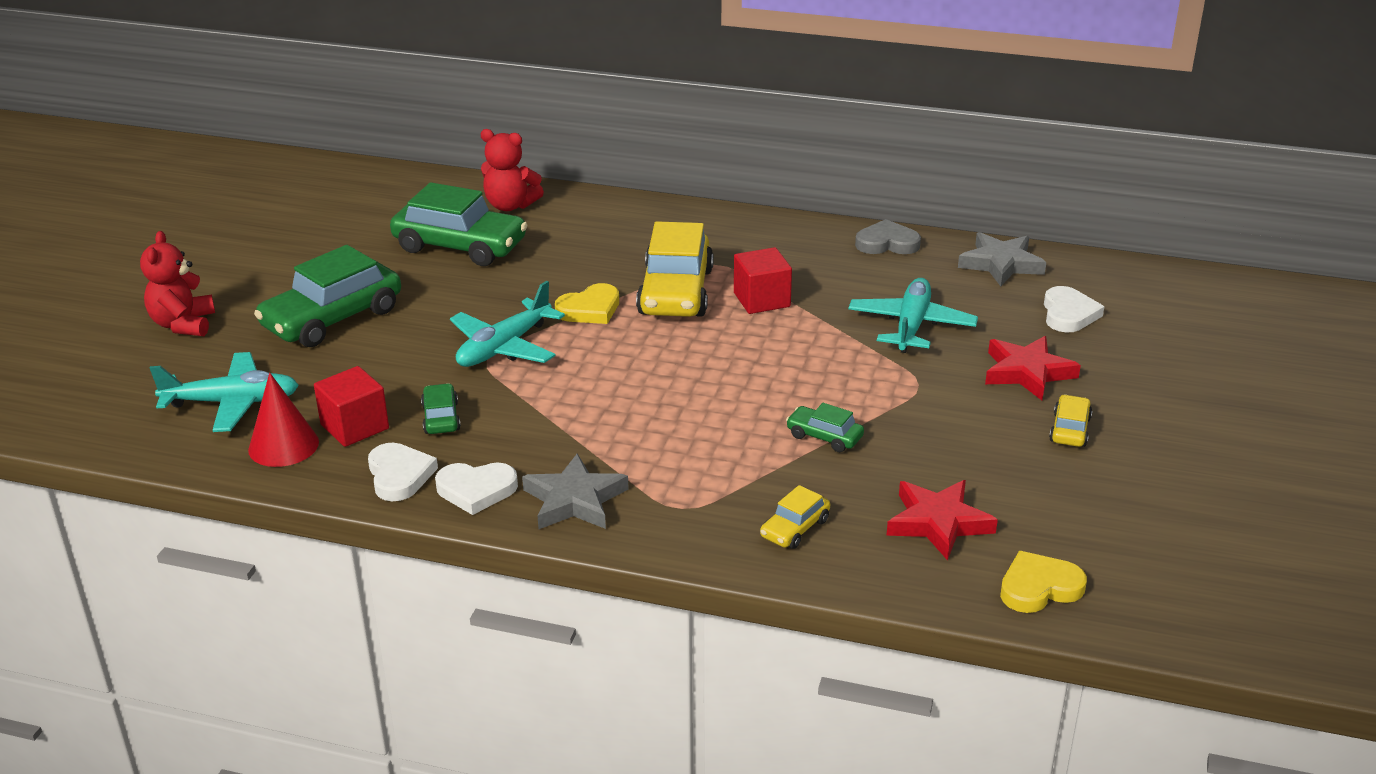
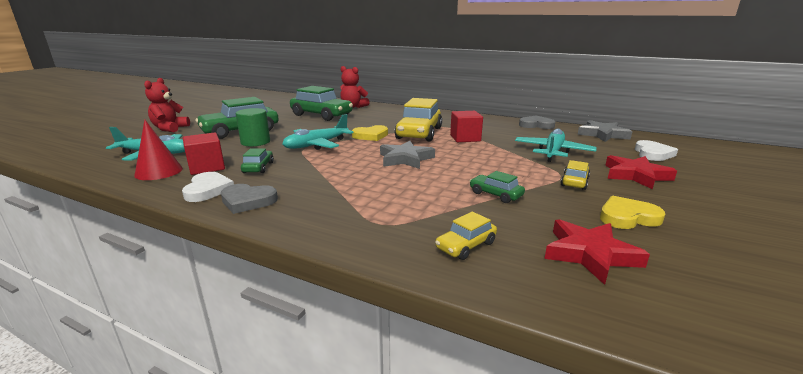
camera: 10 degrees right, 10 degrees down
white heart [435,462,518,515] -> grey heart [221,184,278,214]
grey star [522,453,629,529] -> grey star moved to [380,141,435,169]
yellow heart [1000,551,1087,613] -> yellow heart moved to [600,196,665,229]
yellow car [1049,394,1092,447] -> yellow car moved to [560,160,590,190]
none -> green cylinder [236,108,270,147]

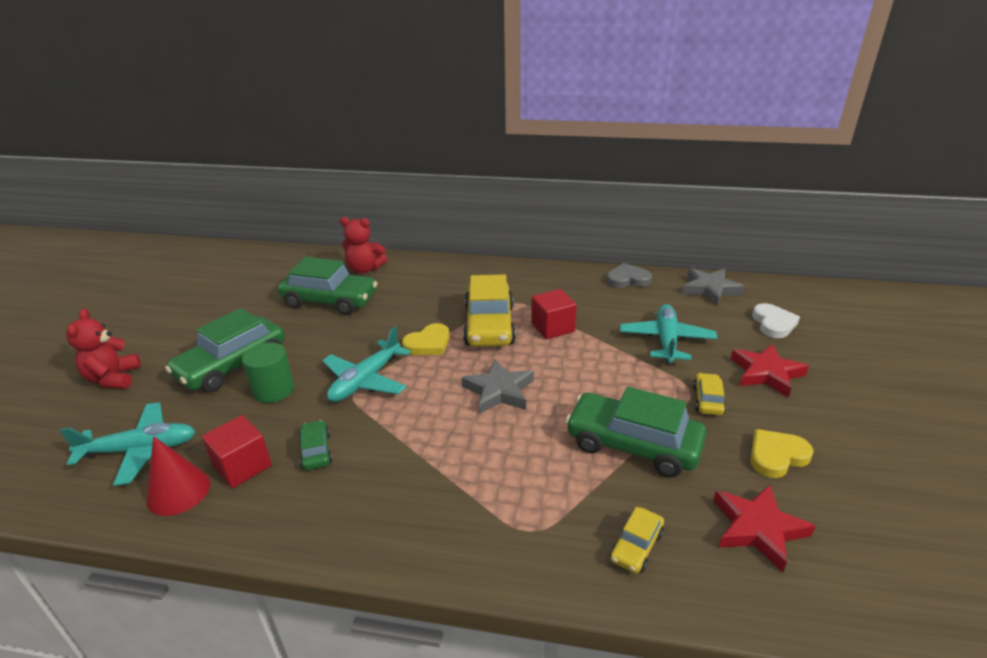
camera: 15 degrees left, 10 degrees up
white heart [182,172,234,202] -> none
grey heart [221,184,278,214] -> none
green car [470,171,525,203] -> green car [566,387,706,478], size x2.12

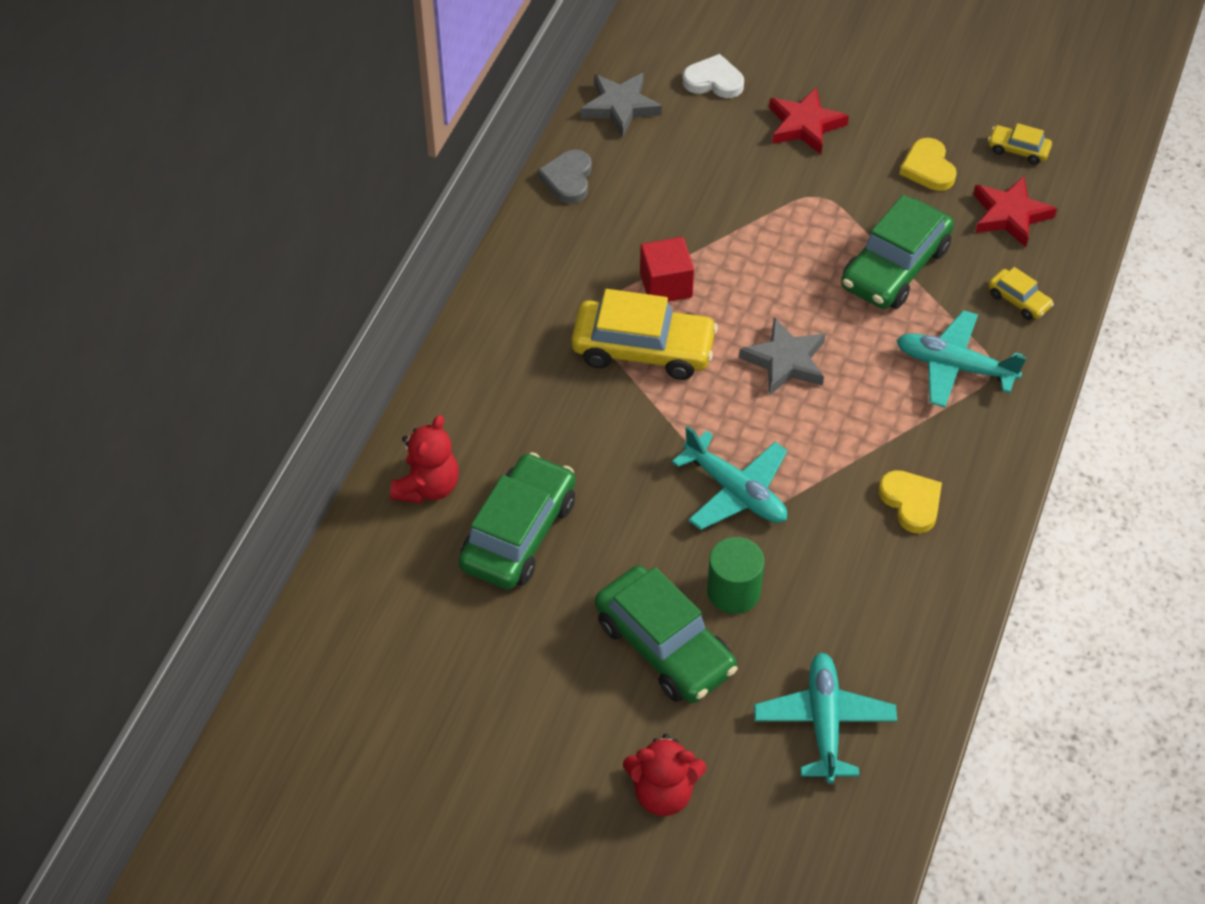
camera: 80 degrees left, 20 degrees up
red cone [146,436,210,516] -> none
red cube [202,415,272,488] -> none
green car [299,420,332,470] -> none
yellow heart [402,323,450,355] -> yellow heart moved to [879,470,942,534]
turquoise plane [620,304,717,364] -> turquoise plane moved to [897,310,1026,408]
yellow car [693,373,726,415] -> yellow car moved to [988,123,1052,165]

